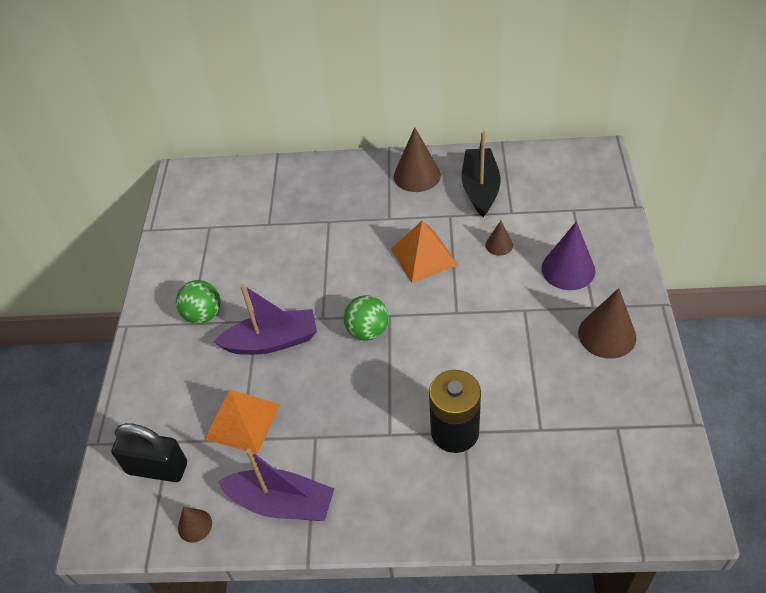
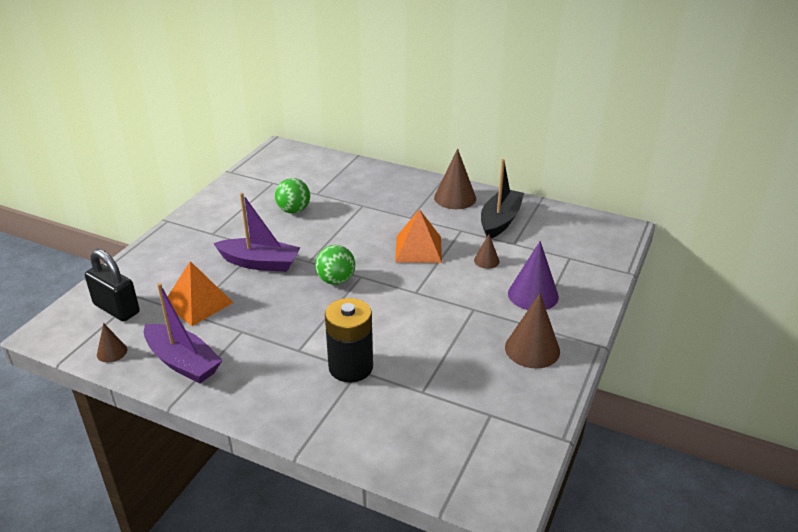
camera: 20 degrees right, 15 degrees down
green ball [176,280,220,324] -> green ball moved to [275,178,310,213]

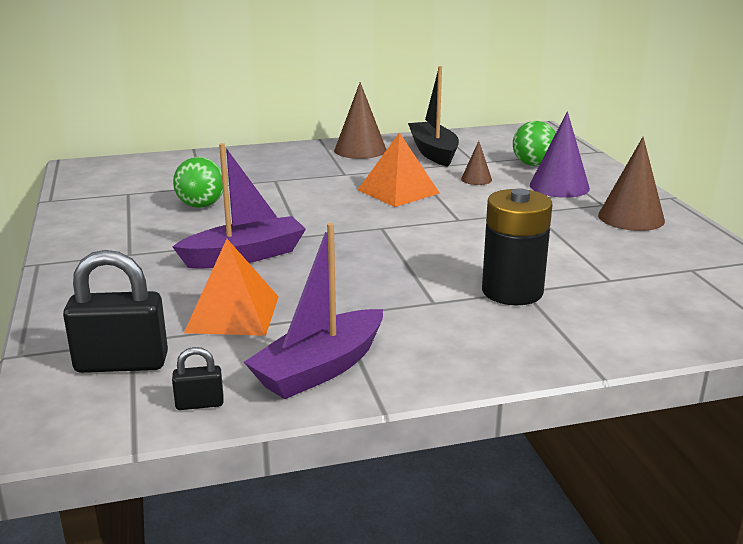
camera: 40 degrees left, 10 degrees down
brown cone [97,323,127,363] -> black padlock [172,347,224,410]
purple boat [144,283,223,383] -> purple boat turned 135 degrees clockwise [244,223,383,399]
green ball [315,245,355,285] -> green ball moved to [513,121,556,166]

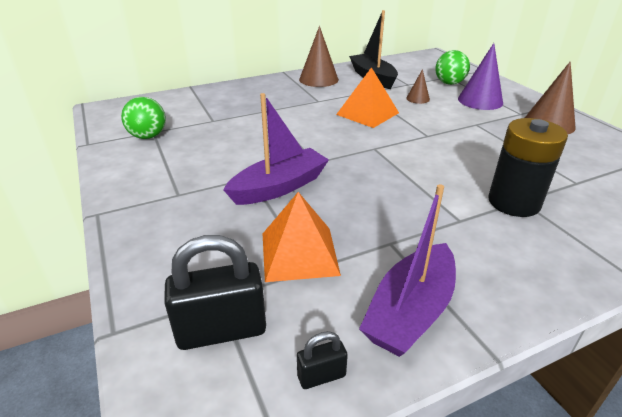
camera: 10 degrees left, 10 degrees up
green ball [173,157,223,208] -> green ball moved to [121,97,166,139]

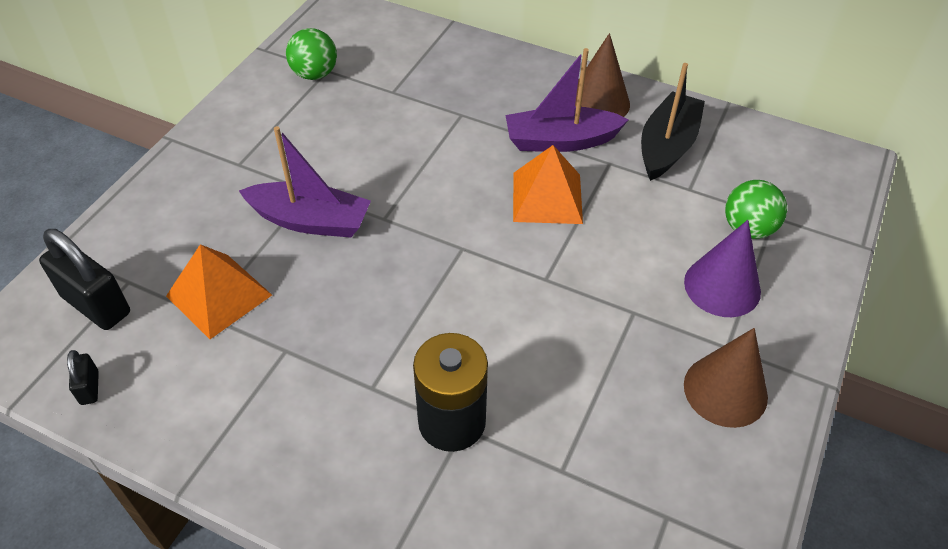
camera: 50 degrees right, 15 degrees up
black padlock [297,331,348,389] -> black padlock turned 45 degrees clockwise [67,350,99,405]
purple boat [359,184,456,357] -> purple boat moved to [506,48,629,152]
brown cone [406,69,430,104] -> none

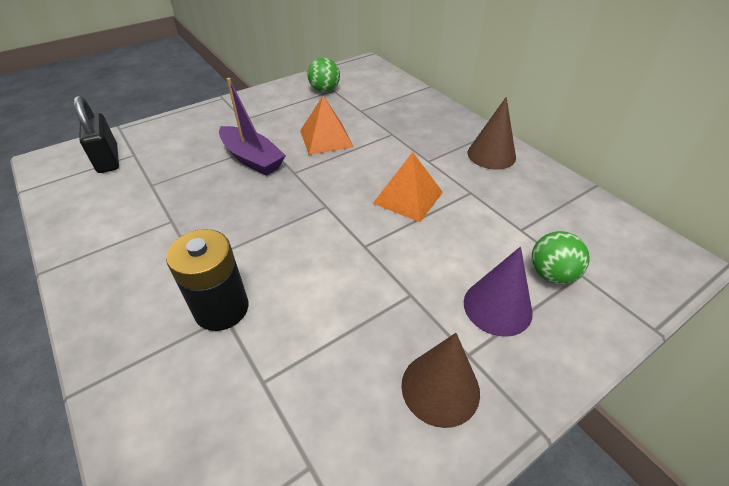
camera: 30 degrees right, 5 degrees down
black padlock [67,350,99,405] -> none
orange pyramid [166,244,272,339] -> orange pyramid moved to [300,96,353,155]
purple boat [506,48,629,152] -> none
black boat [641,63,705,181] -> none

